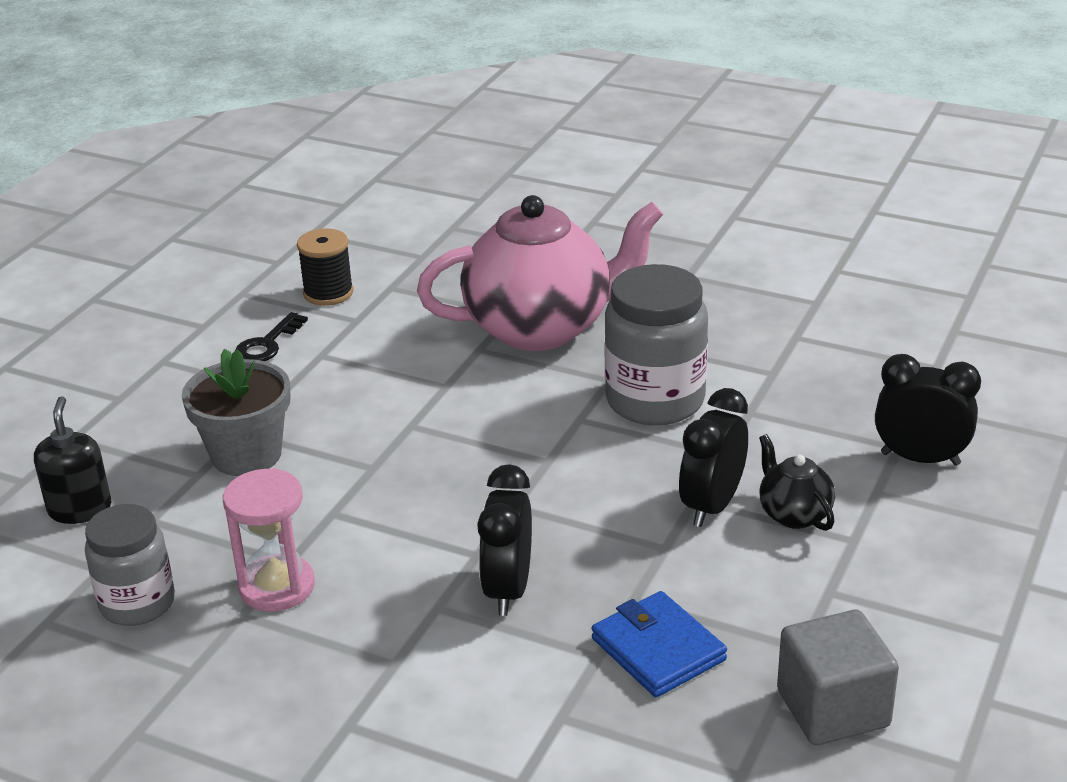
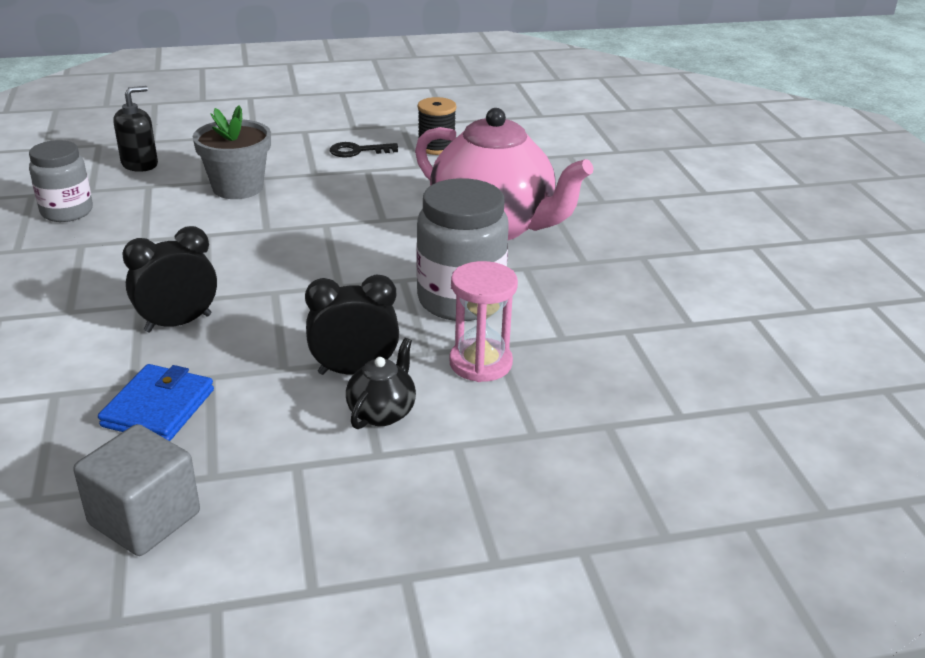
camera: 50 degrees right, 0 degrees up
pink hourglass [223,468,315,612] -> pink hourglass moved to [449,261,518,382]
black clock [875,354,981,466] -> none

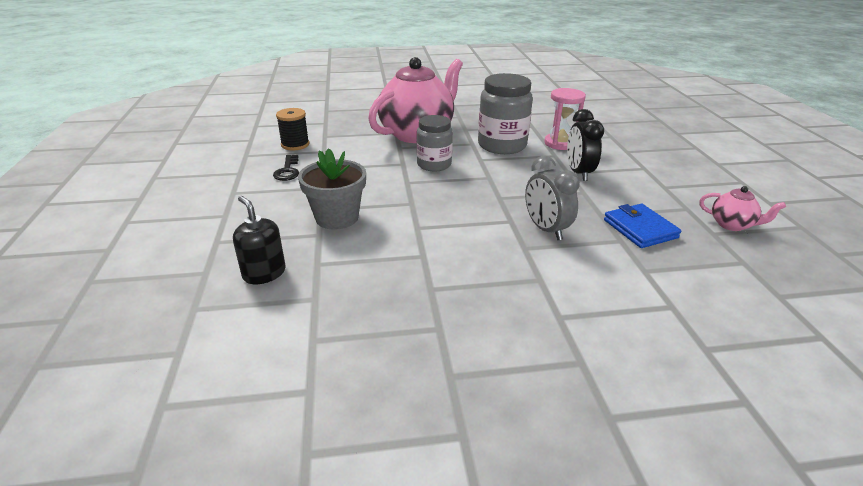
camera: 85 degrees left, 0 degrees up
grey jar [29,140,93,222] -> grey jar moved to [417,115,453,171]
grey cube [73,424,200,556] -> pink teapot [699,186,786,231]
blue wallet [98,364,214,441] -> blue wallet turned 45 degrees clockwise [604,204,681,248]
black clock [122,226,217,333] -> grey clock [525,156,580,240]
black teapot [346,338,416,429] -> none

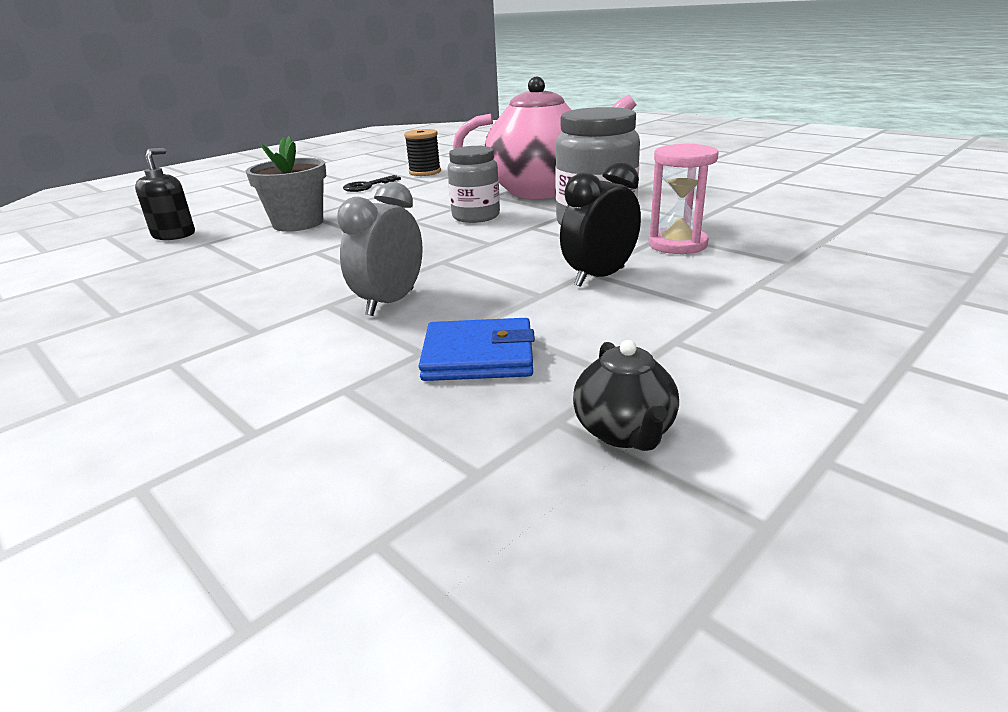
camera: 55 degrees right, 5 degrees down
blue wallet [604,204,681,248] -> blue wallet turned 60 degrees clockwise [419,318,535,381]
pink teapot [699,186,786,231] -> black teapot [573,340,679,451]

